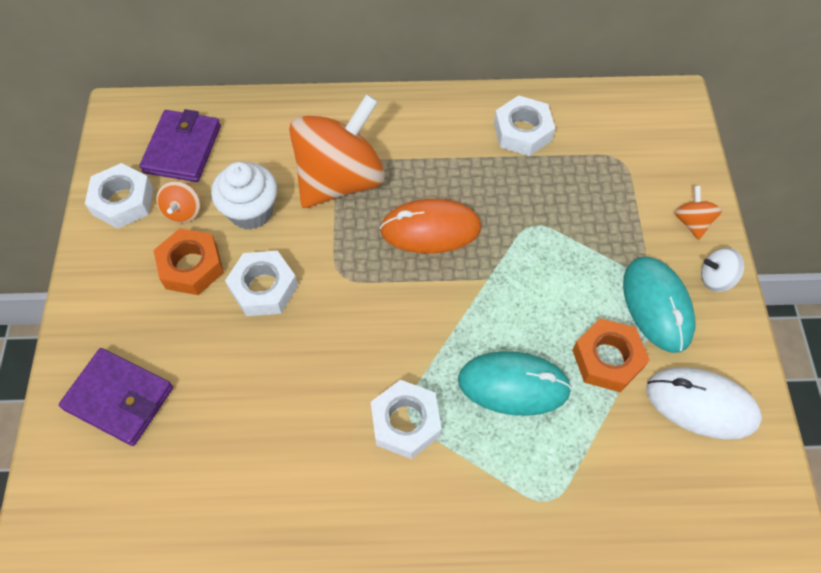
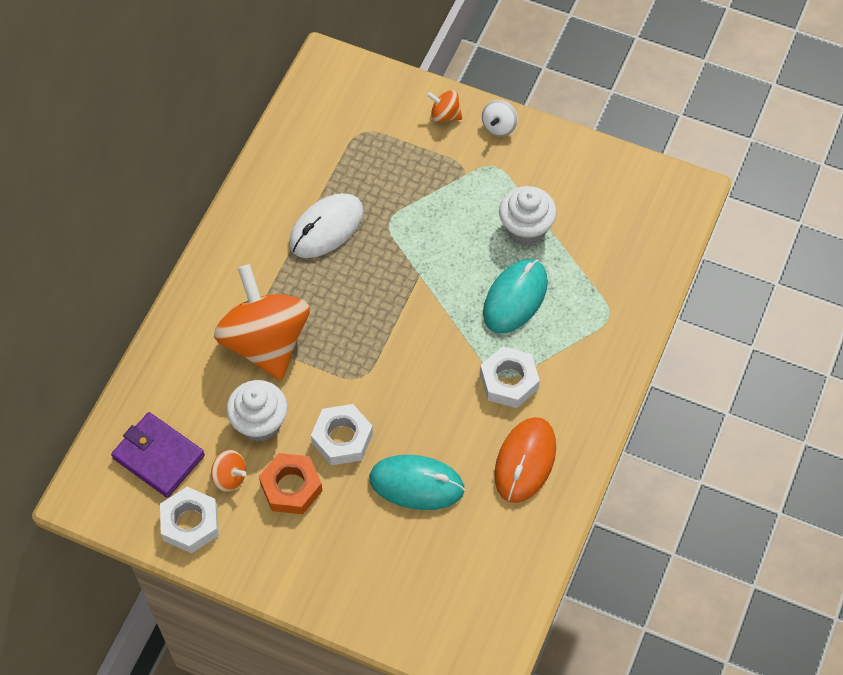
camera: 65 degrees left, 0 degrees up
purple wallet [59,348,173,446] -> none
orange mouse [380,199,481,254] -> orange mouse moved to [494,417,556,503]
white nut [494,95,555,156] -> none
orange nut [572,318,649,392] -> white cupcake [499,186,557,245]
turquoise mouse [623,257,695,353] -> turquoise mouse moved to [369,455,465,510]
white mouse [647,367,762,440] -> white mouse moved to [289,193,364,258]

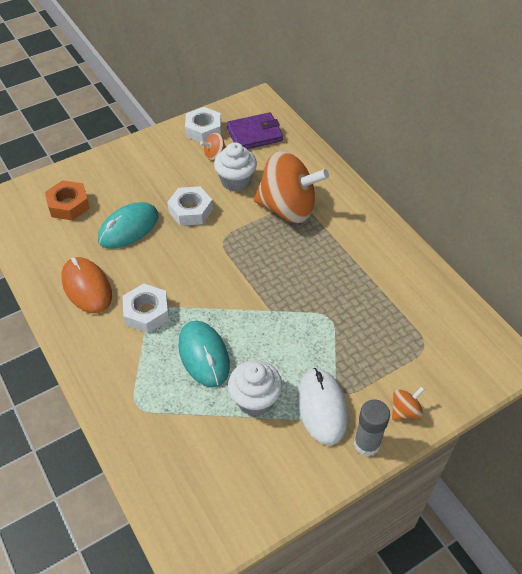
camera: 125 degrees right, 10 degrees down
orange nut [259,453,323,514] -> orange nut moved to [45,180,90,221]
white mouse [289,193,364,258] -> white mouse moved to [297,368,348,445]
white spinning top [482,100,518,137] -> grey glue stick [354,400,390,456]

